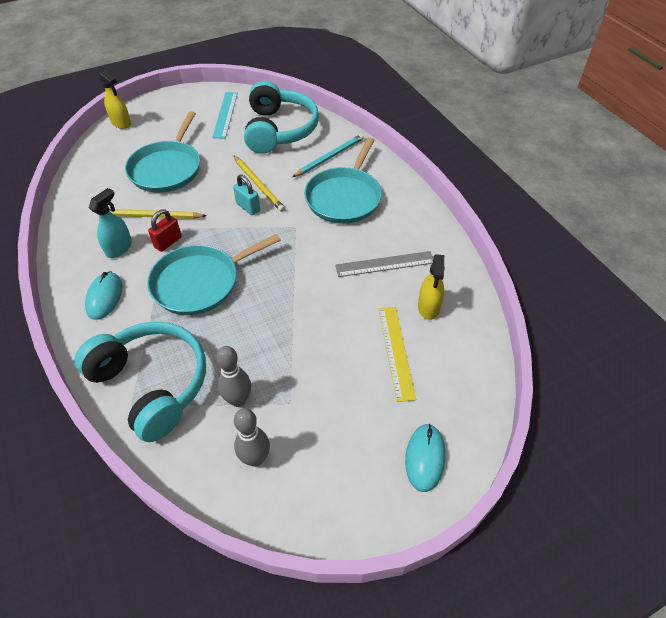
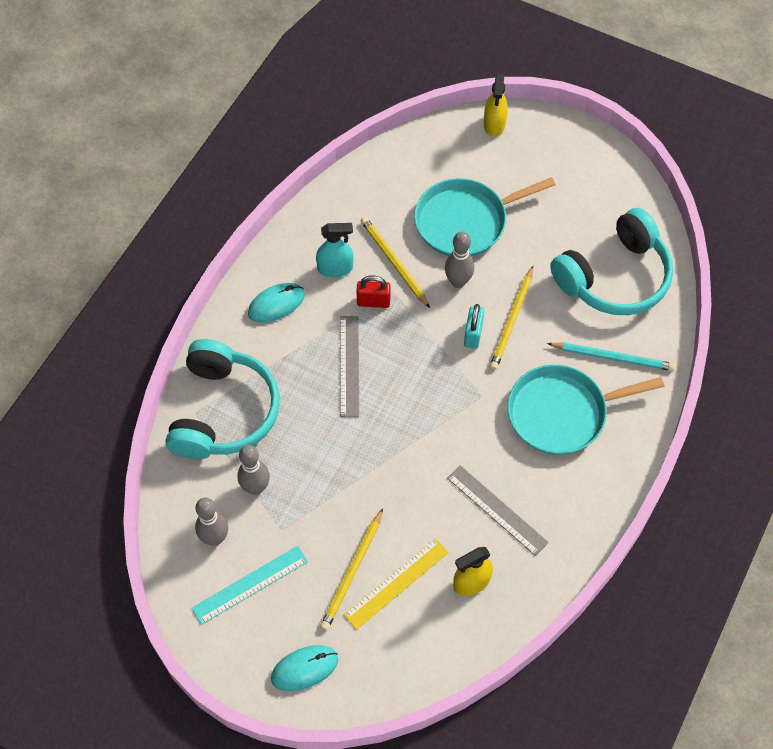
camera: 55 degrees right, 10 degrees up
turquoise pan [147,234,281,315] -> grey ruler [340,316,359,417]
turquoise ruler [212,92,238,138] -> turquoise ruler moved to [191,546,308,625]
none -> yellow pencil [320,508,383,631]
none -> grey bowling pin [445,232,474,288]

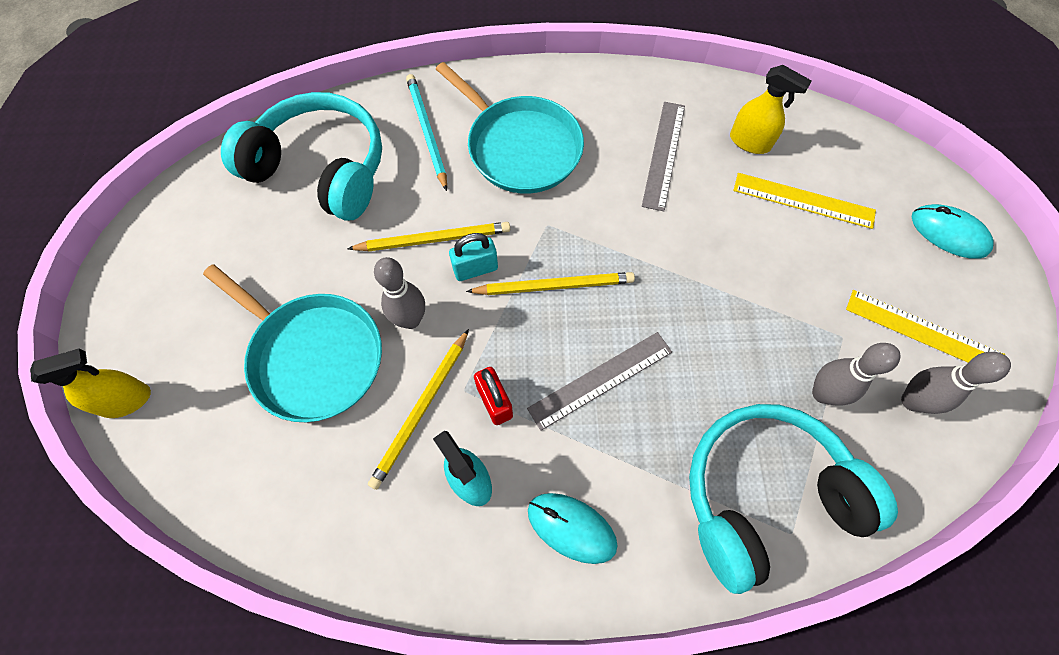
camera: 120 degrees left, 5 degrees up
turquoise ruler [191,546,308,625] -> yellow ruler [846,290,1005,362]
yellow pencil [320,508,383,631] -> yellow pencil moved to [466,272,635,295]

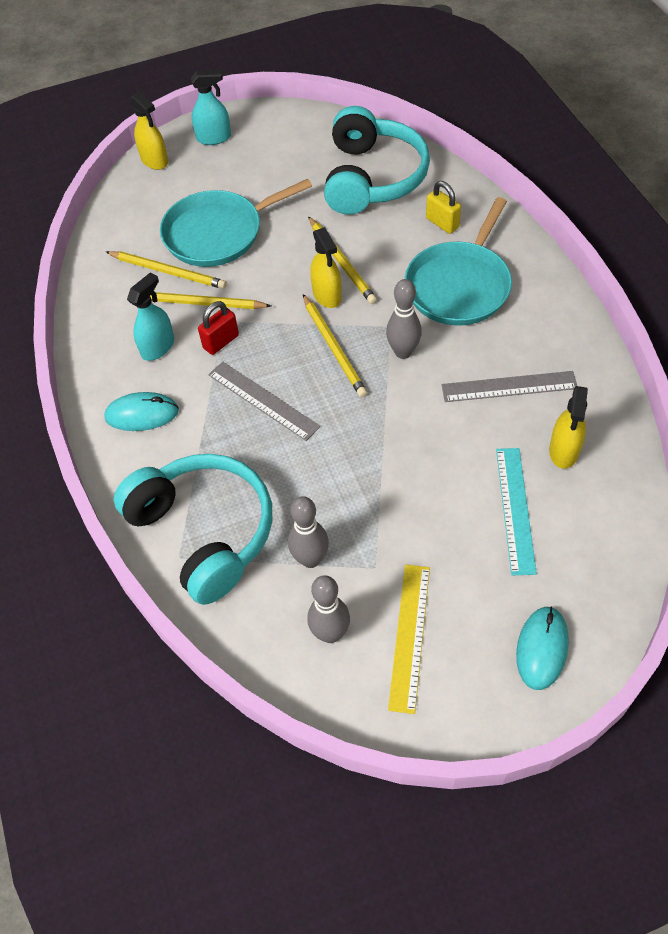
camera: 75 degrees right, 10 degrees down
turquoise pan [203,264,382,422] -> turquoise pan turned 45 degrees clockwise [160,179,312,267]
grey bowling pin [374,257,425,329] -> grey bowling pin moved to [386,279,422,359]
turquoise pencil [406,74,447,191] -> yellow padlock [426,181,461,234]
turquoise padlock [449,233,498,281] -> yellow spray bottle [310,227,342,308]
turquoise mouse [528,493,618,564] -> turquoise mouse turned 75 degrees clockwise [104,392,179,431]
yellow ruler [733,173,876,229] -> turquoise ruler [496,448,537,575]
none -> yellow pencil [106,251,227,289]
none -> turquoise spray bottle [191,70,231,145]

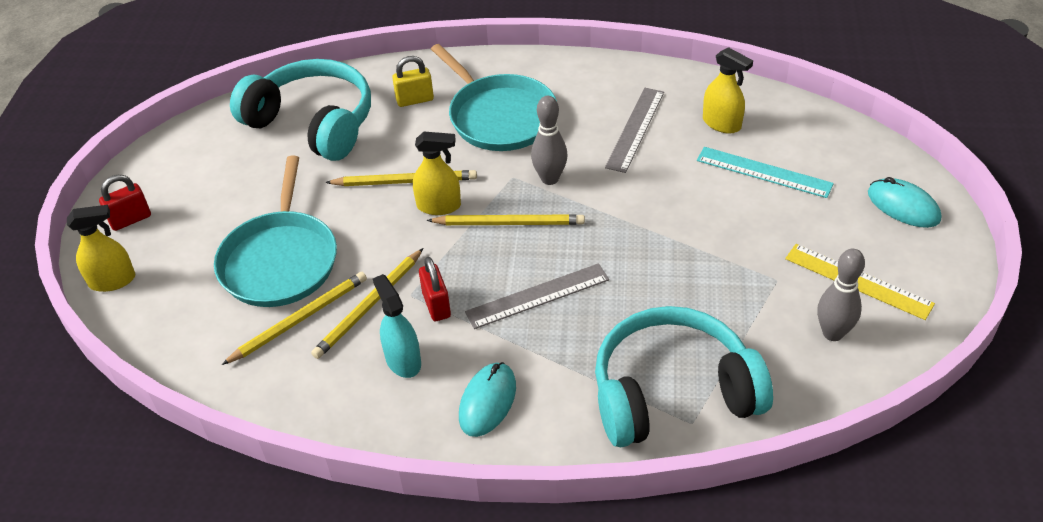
camera: 65 degrees left, 10 degrees down
turquoise spray bottle [191,70,231,145] -> red padlock [99,175,151,231]
grey bowling pin [288,496,329,568] -> none

